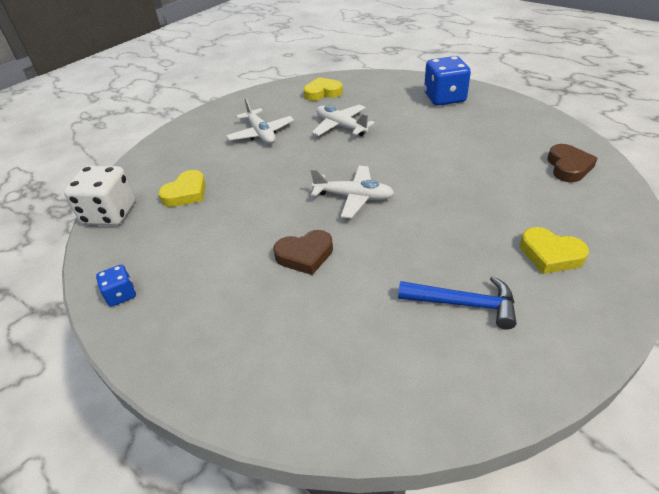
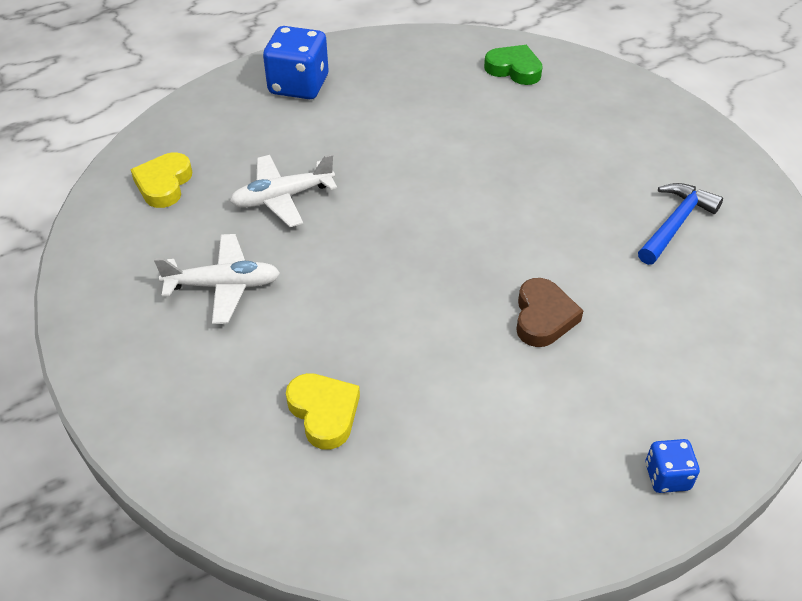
camera: 70 degrees left, 5 degrees up
white dice [64,166,136,226] -> none
blue dice [96,265,136,307] -> blue dice moved to [645,439,700,493]
white plane [310,166,394,218] -> none
yellow heart [520,227,589,274] -> none
brown heart [548,144,598,182] -> green heart [484,45,543,85]

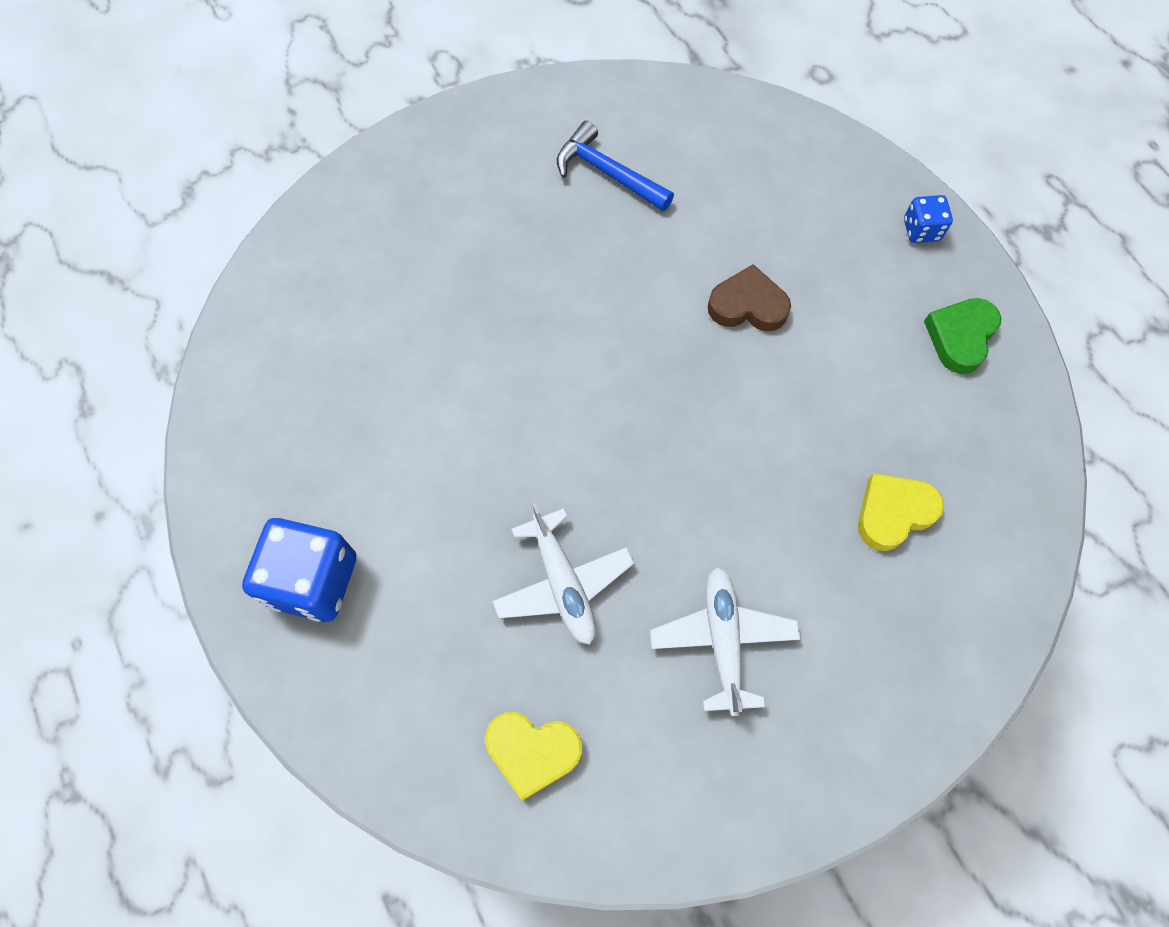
camera: 90 degrees left, 20 degrees up
green heart [484,45,543,85] -> green heart moved to [924,298,1001,374]

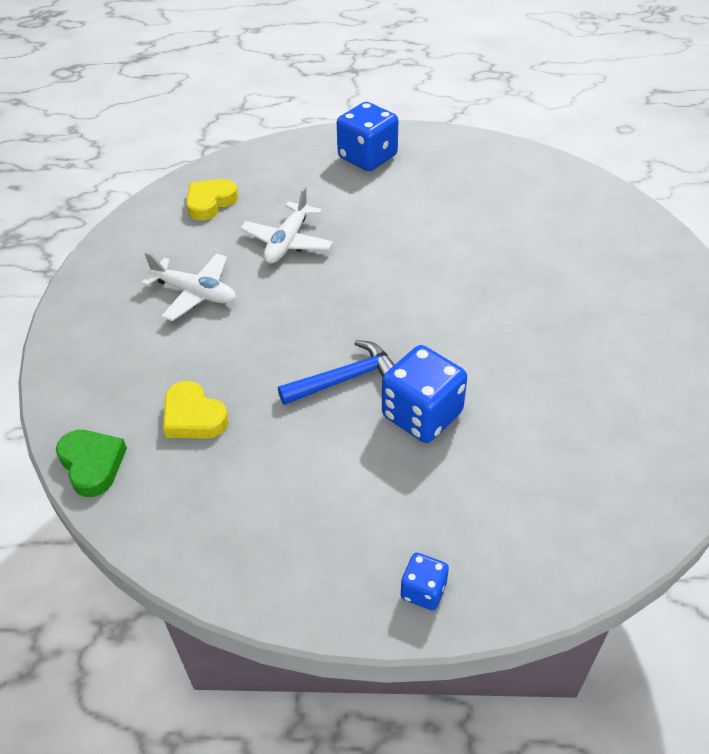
camera: 120 degrees right, 20 degrees down
white plane [492,503,634,645] -> white plane turned 75 degrees counterclockwise [240,187,333,264]
blue hammer [557,121,674,211] -> blue hammer moved to [278,340,395,405]
brown heart [708,264,791,331] -> blue dice [382,345,467,443]
yellow heart [858,473,944,551] -> yellow heart turned 135 degrees clockwise [163,381,229,439]
green heart [924,298,1001,374] -> green heart moved to [56,430,127,497]

